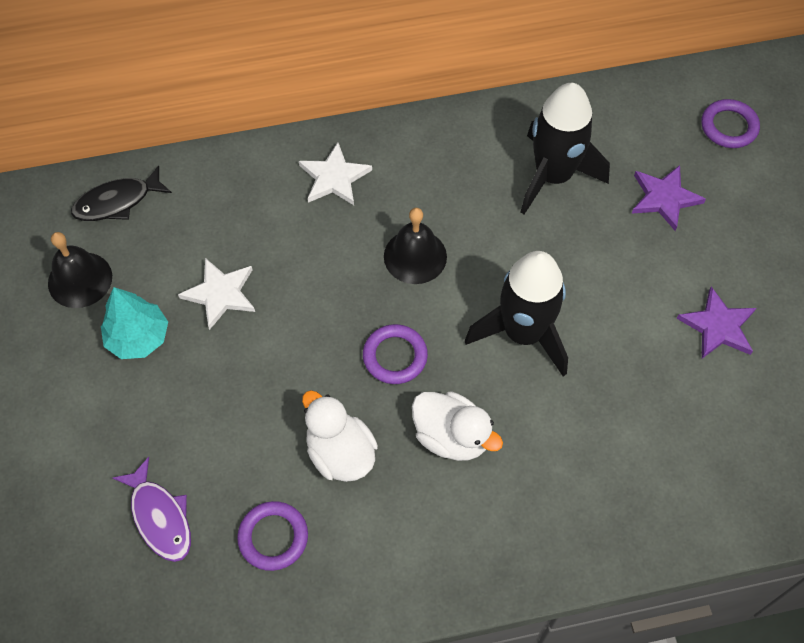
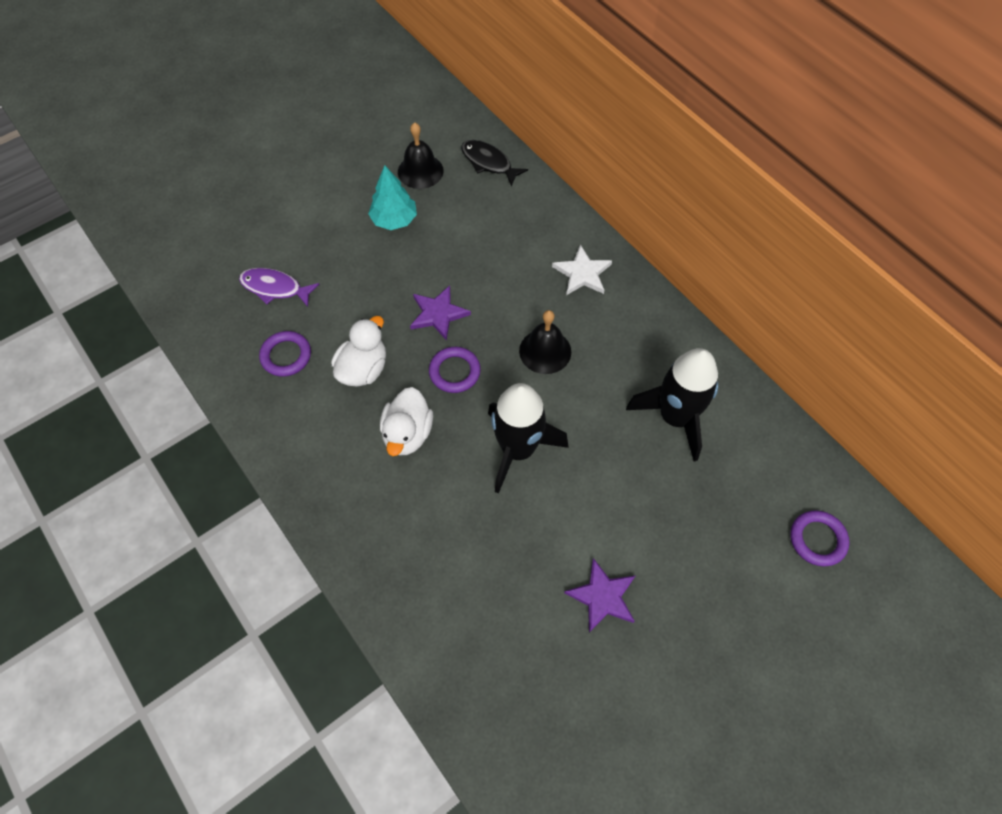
camera: 65 degrees right, 0 degrees up
purple fish [112,457,191,562] -> purple fish turned 75 degrees clockwise [239,268,319,307]
white star [178,258,255,330] -> none
purple star [631,165,706,231] -> purple star moved to [410,285,471,341]

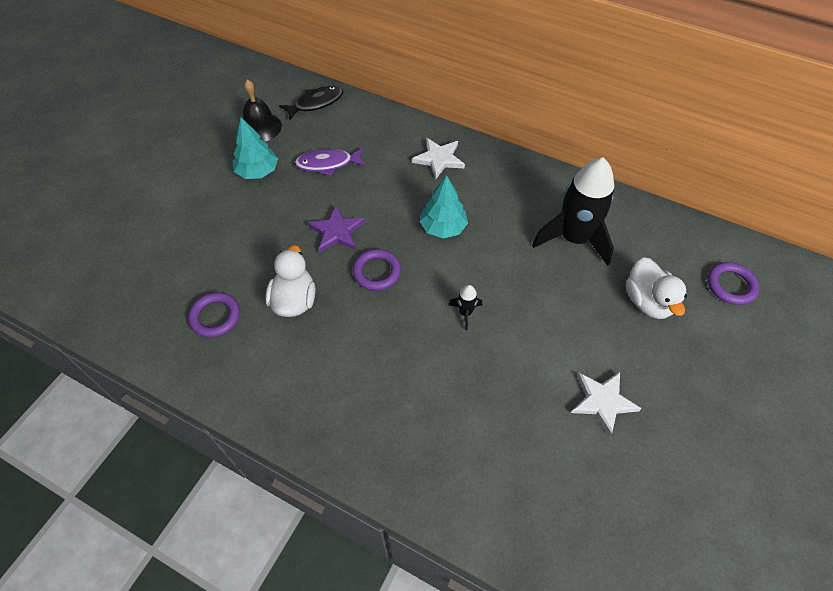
camera: 25 degrees left, 5 degrees down
purple fish [239,268,319,307] -> purple fish moved to [295,148,366,176]
white duck [380,387,433,456] -> white duck moved to [626,257,687,319]
black fish [461,140,528,186] -> black fish turned 135 degrees clockwise [279,86,343,121]
black rocket [488,383,569,494] -> black rocket [448,285,482,330], size x0.42
black bell [519,310,571,374] -> turquoise tree [419,175,468,239]
purple star [564,558,635,633] -> white star [571,372,642,436]

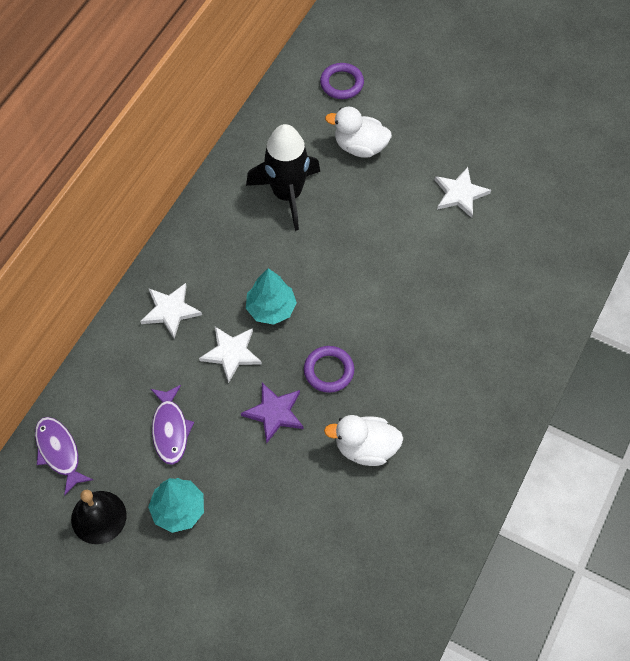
camera: 90 degrees left, 5 degrees up
purple ring [188,292,240,338] -> none
black fish [279,86,343,121] -> purple fish [35,417,93,496]
black rocket [448,285,482,330] -> none
white duck [626,257,687,319] -> white duck turned 150 degrees counterclockwise [325,107,392,158]
none -> white star [199,327,262,383]

